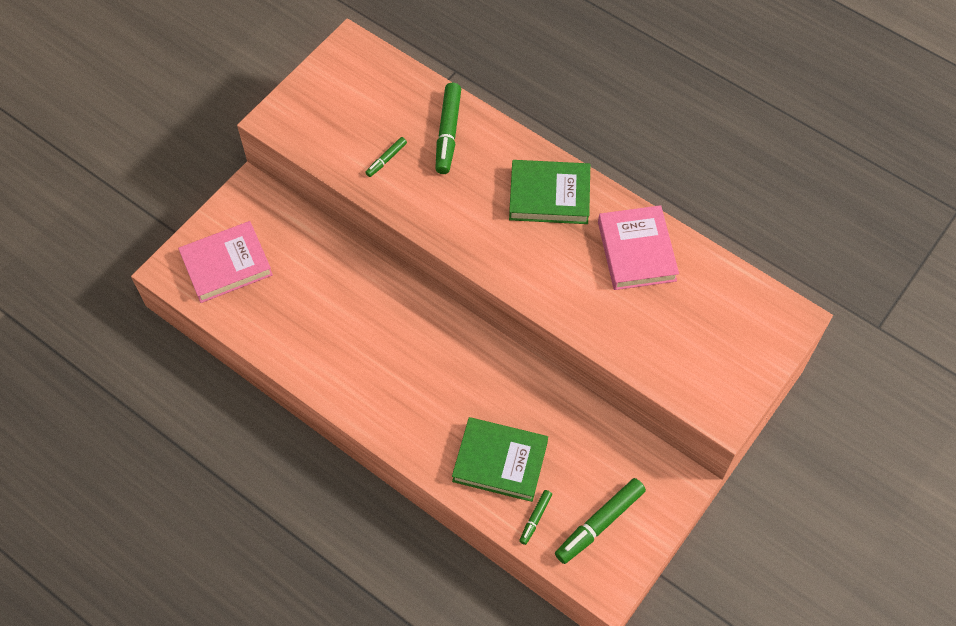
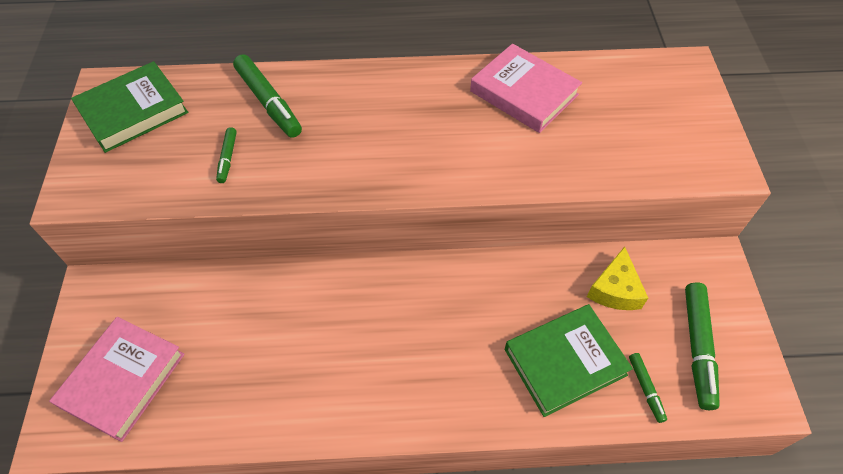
camera: 40 degrees left, 5 degrees down
green book [509,160,590,224] -> green book moved to [71,61,188,153]
none -> yellow cheese [587,246,648,310]

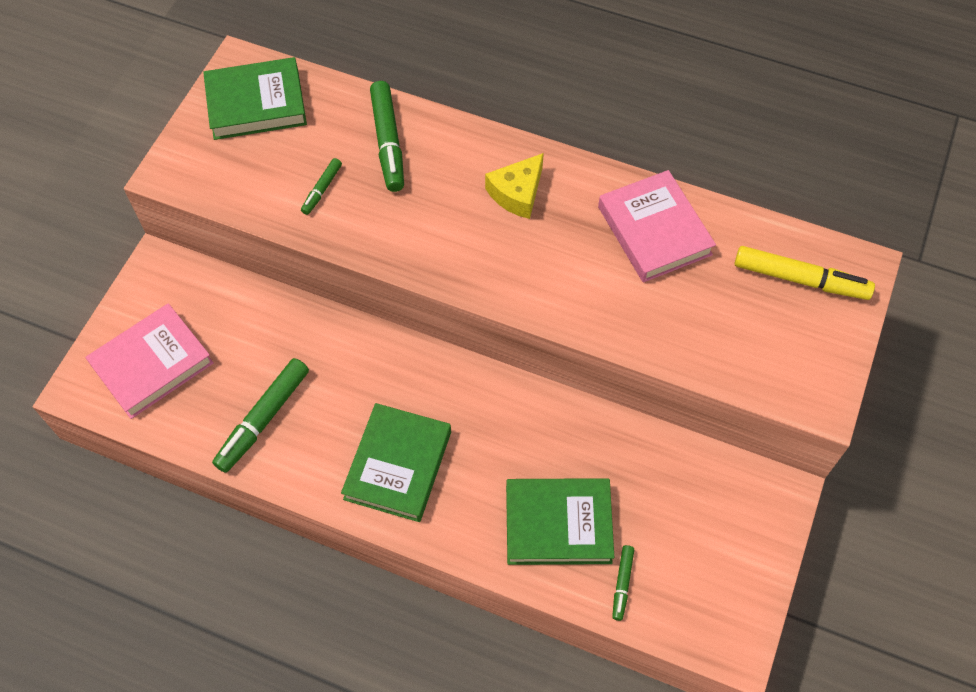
camera: 25 degrees right, 5 degrees up
yellow cheese [587,246,648,310] -> yellow cheese moved to [485,153,544,219]
green marker [685,283,720,410] -> green marker moved to [212,358,309,473]
none -> green book [341,403,451,522]
none -> yellow marker [735,246,875,300]

